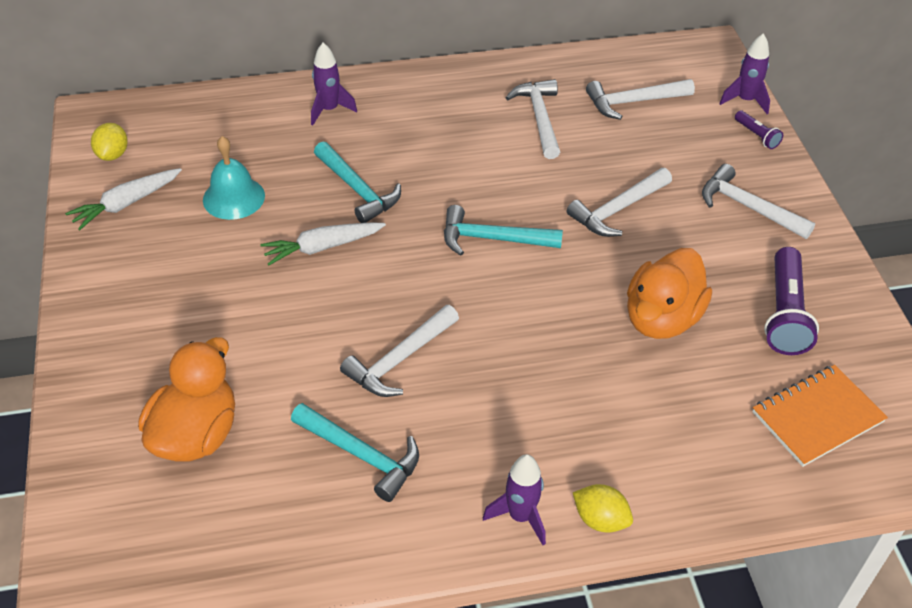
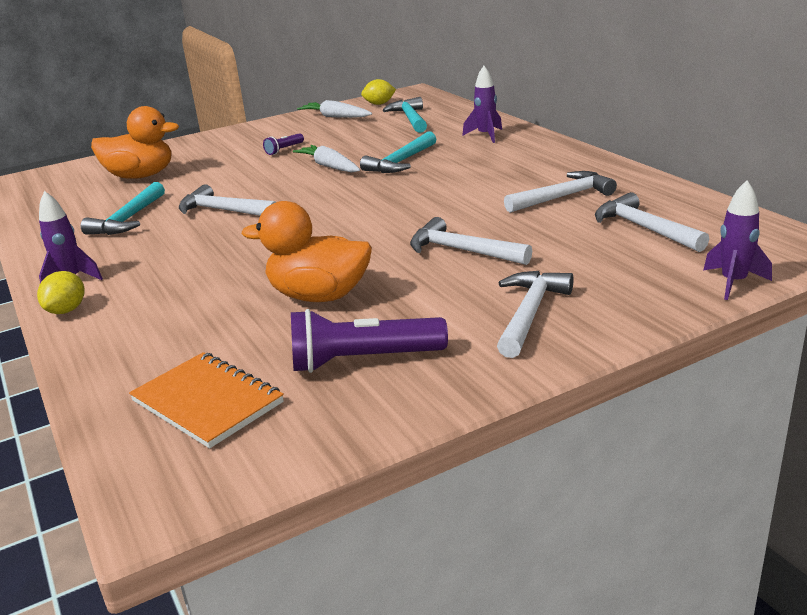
camera: 75 degrees right, 20 degrees down
turquoise bell [203,136,265,220] -> none
turquoise hammer [444,205,563,256] -> turquoise hammer moved to [383,97,427,133]
purple flashlight [735,111,783,149] -> purple flashlight moved to [263,133,304,155]

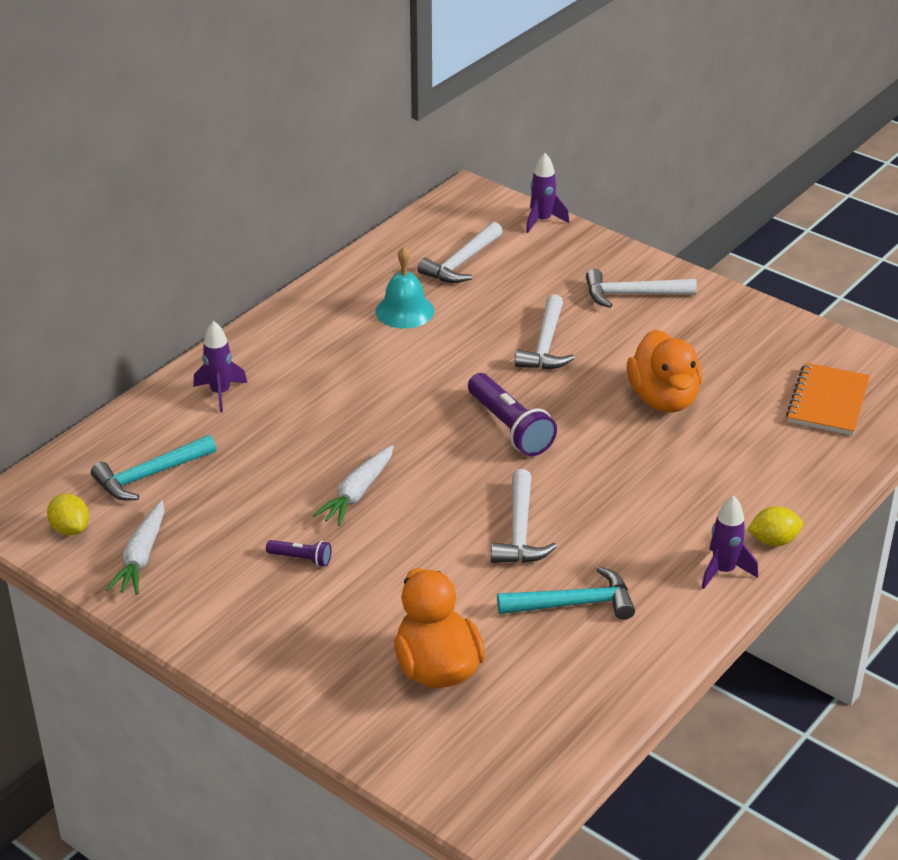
camera: 115 degrees left, 10 degrees up
purple flashlight [291,309,448,373] -> purple flashlight moved to [468,373,557,456]
turquoise hammer [360,131,436,173] -> none
white hammer [504,171,617,213] -> turquoise bell [375,247,434,329]

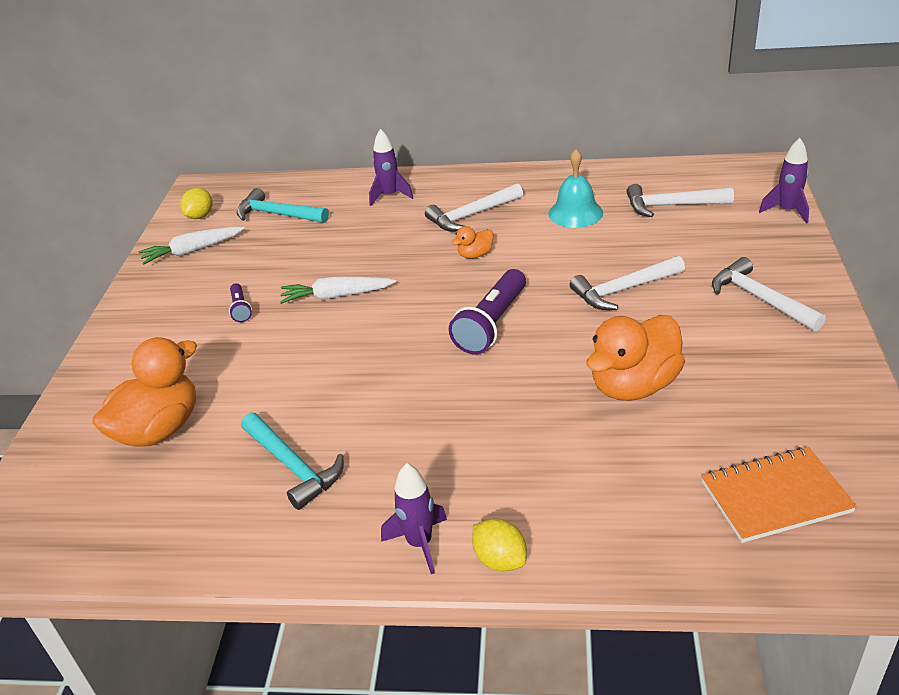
camera: 60 degrees right, 0 degrees up
white hammer [491,469,557,563] -> white hammer moved to [425,183,523,232]
none -> orange duck [452,226,493,259]

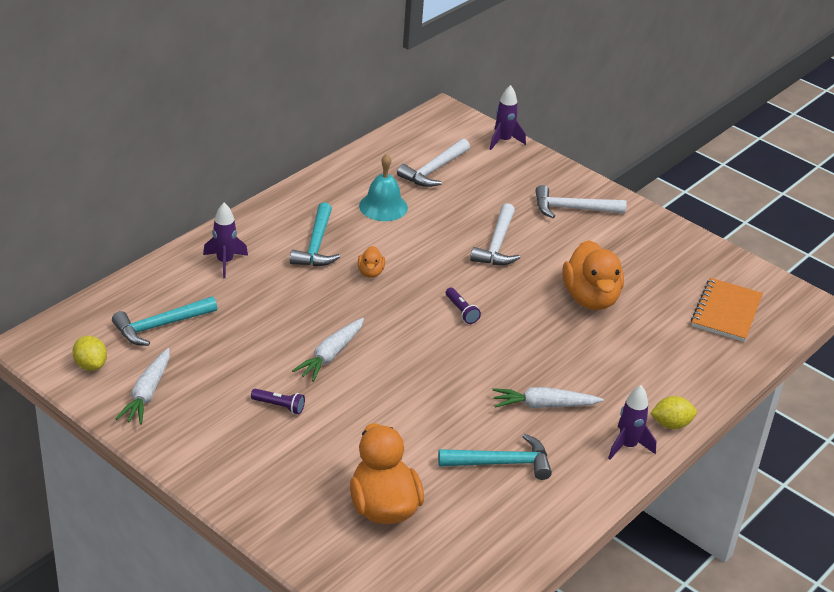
camera: 60 degrees left, 0 degrees up
white hammer [425,183,523,232] -> turquoise hammer [290,202,340,266]
purple flashlight [449,269,526,355] -> purple flashlight [446,288,481,324], size x0.50
none -> white carrot [492,387,603,408]

